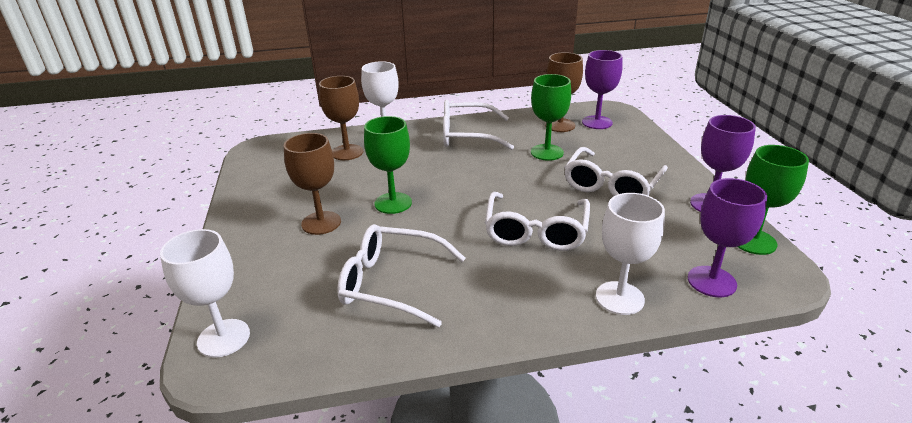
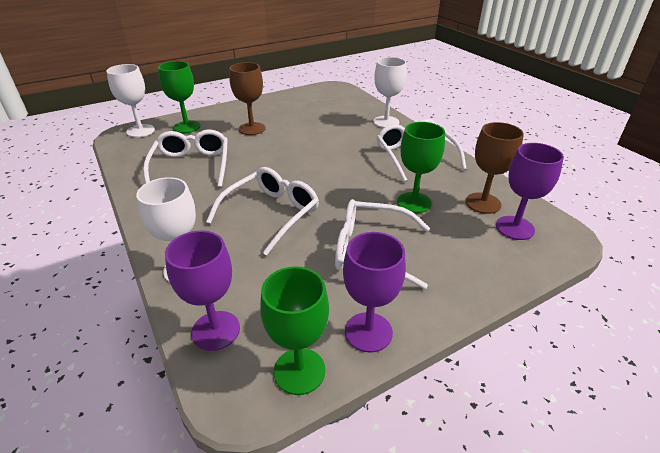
camera: 70 degrees right, 5 degrees up
brown goblet [319,76,363,160] -> none
green goblet [364,116,412,214] -> green goblet moved to [158,61,201,133]
white glasses [485,192,590,251] -> white glasses turned 135 degrees clockwise [206,167,319,256]

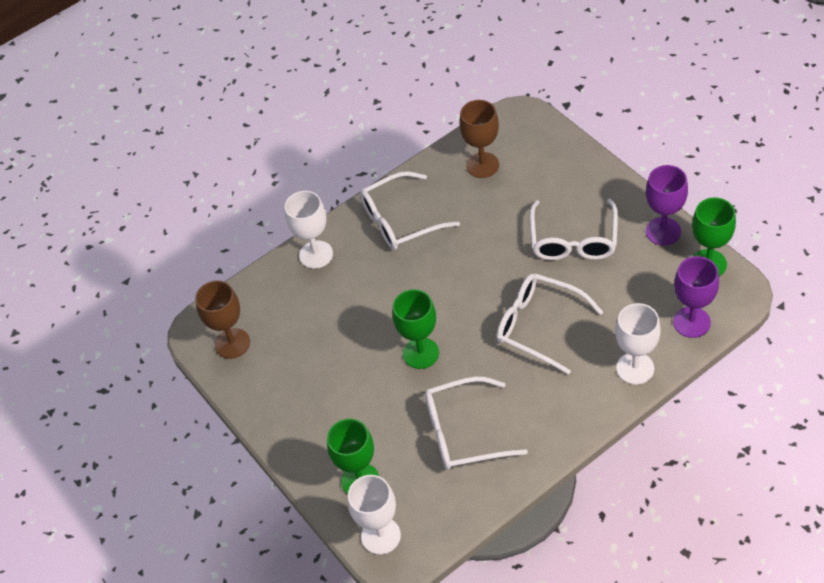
camera: 90 degrees left, 15 degrees up
brown goblet [229,62,265,135] -> brown goblet moved to [195,280,250,359]
green goblet [397,122,445,213] -> green goblet moved to [393,289,439,369]
purple goblet [496,143,564,240] -> none

